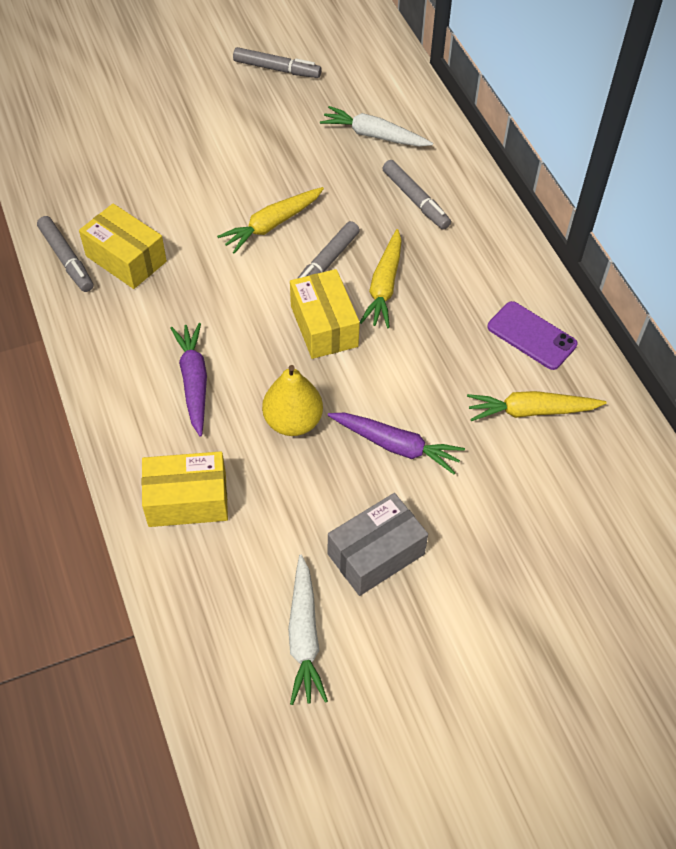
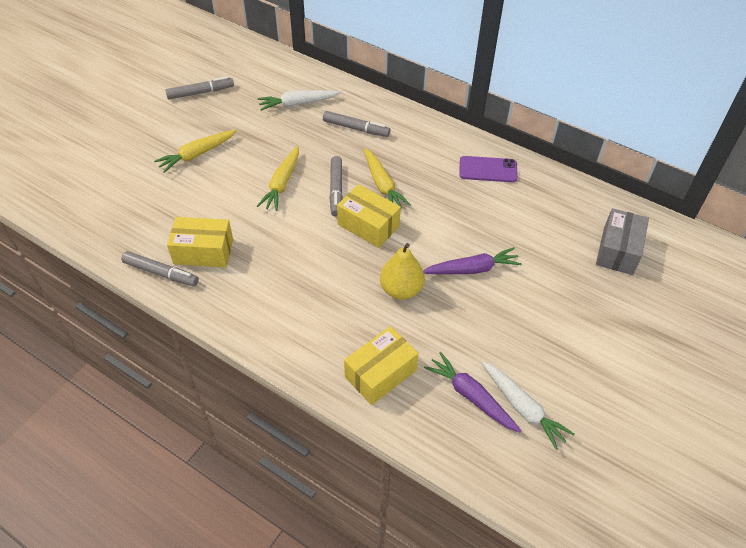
camera: 35 degrees left, 5 degrees down
purple carrot [170,323,207,437] -> purple carrot moved to [424,352,522,433]
grey box [328,493,428,596] -> grey box moved to [596,208,649,275]
yellow carrot [467,391,606,421] -> yellow carrot moved to [154,129,237,173]

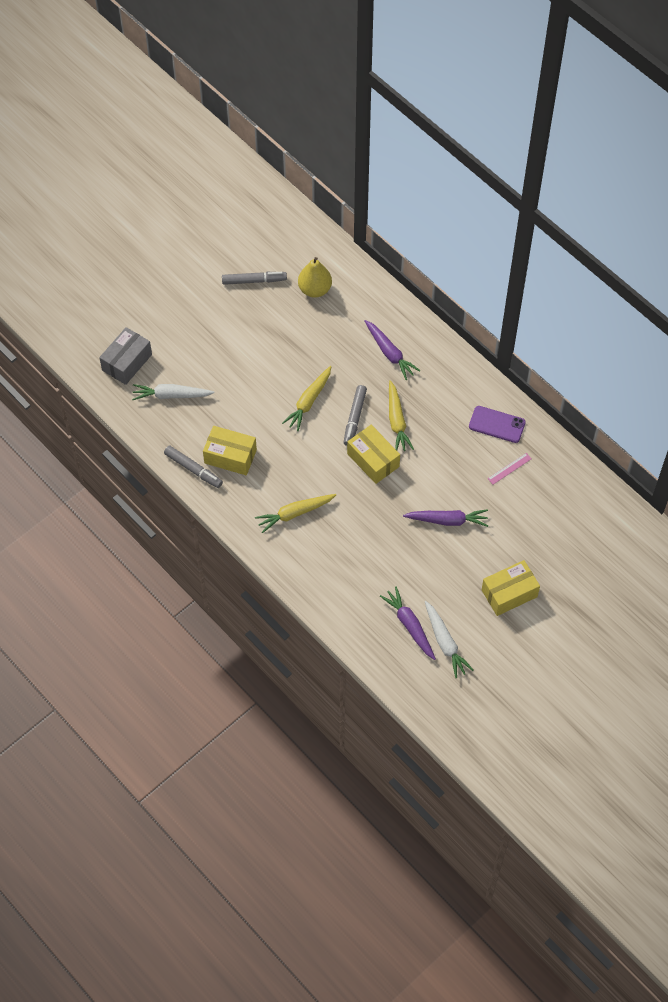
camera: 15 degrees right, 10 degrees up
yellow carrot [154,129,237,173] -> yellow carrot moved to [255,494,336,533]
white carrot [258,90,341,111] -> white carrot moved to [132,384,215,400]
grey marker [323,111,390,137] -> purple carrot [364,320,421,380]
yellow box [344,326,419,405] -> yellow box moved to [482,560,540,616]
yellow pear [380,243,425,300] -> yellow pear moved to [298,257,332,298]
grey box [596,208,649,275] -> grey box moved to [99,327,152,385]
none -> pink ruler [488,453,532,484]

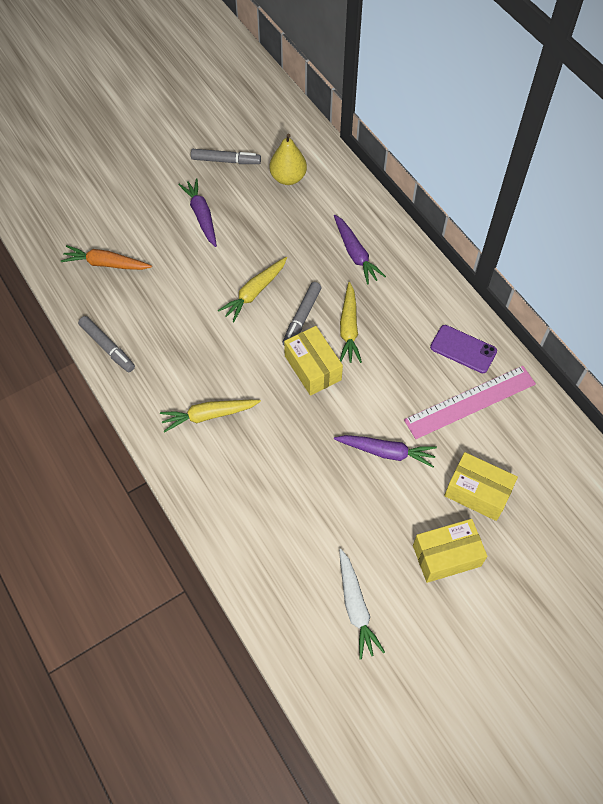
camera: 10 degrees right, 0 degrees up
grey box [99,327,152,385] -> none
white carrot [132,384,215,400] -> orange carrot [61,245,152,270]
yellow box [203,426,257,475] -> yellow box moved to [444,452,518,521]
purple carrot [380,586,436,660] -> purple carrot moved to [178,178,217,247]
pink ruler [488,453,532,484] -> pink ruler [404,366,536,439], size x2.36

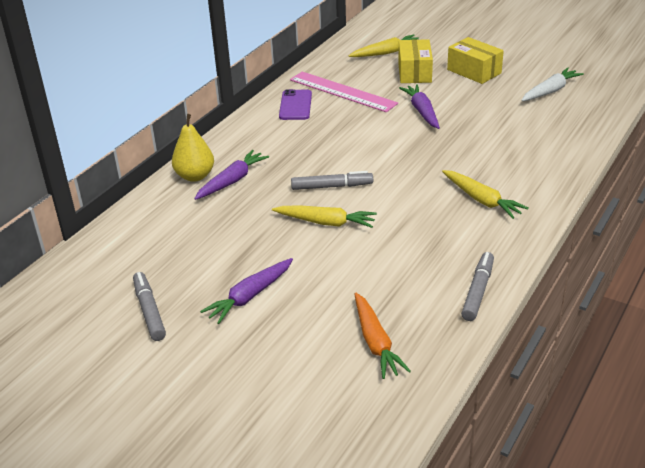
camera: 115 degrees left, 25 degrees down
yellow pear [269,134,307,185] -> yellow pear moved to [172,114,214,182]
yellow box [284,326,343,396] -> none
yellow carrot [340,282,362,363] -> yellow carrot moved to [348,35,419,57]

